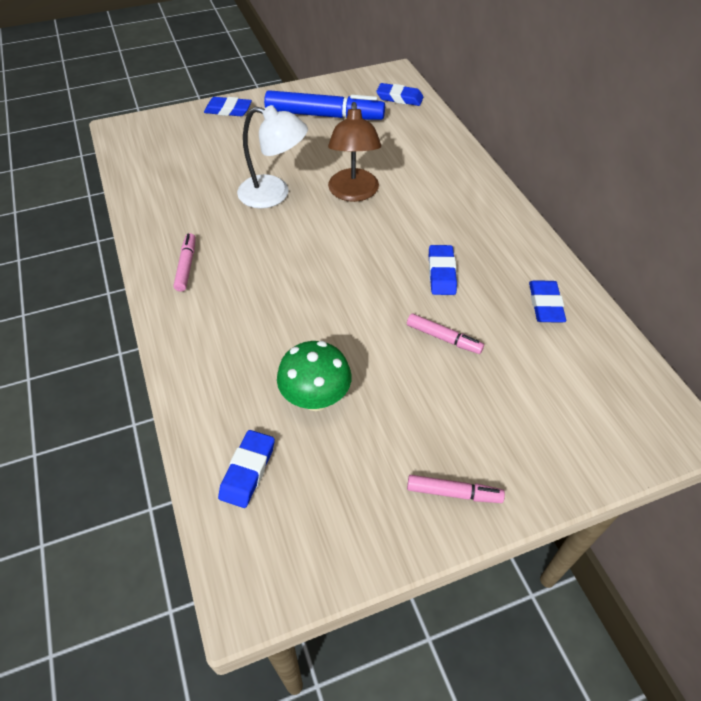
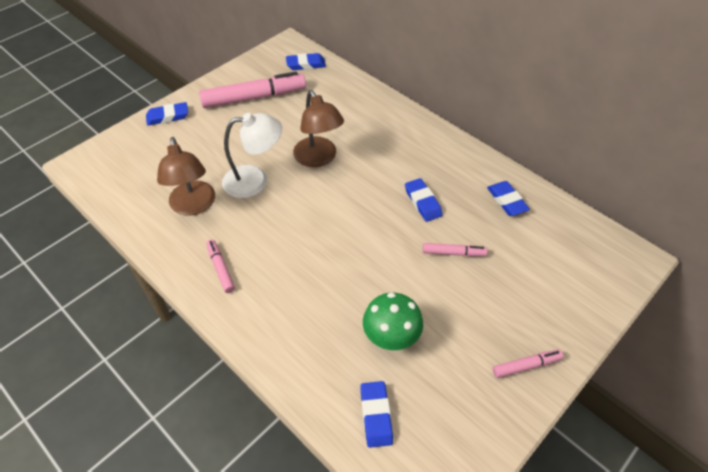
camera: 25 degrees left, 0 degrees up
blue marker [264,90,385,120] -> pink marker [199,72,306,108]
none -> brown lamp [157,137,215,216]

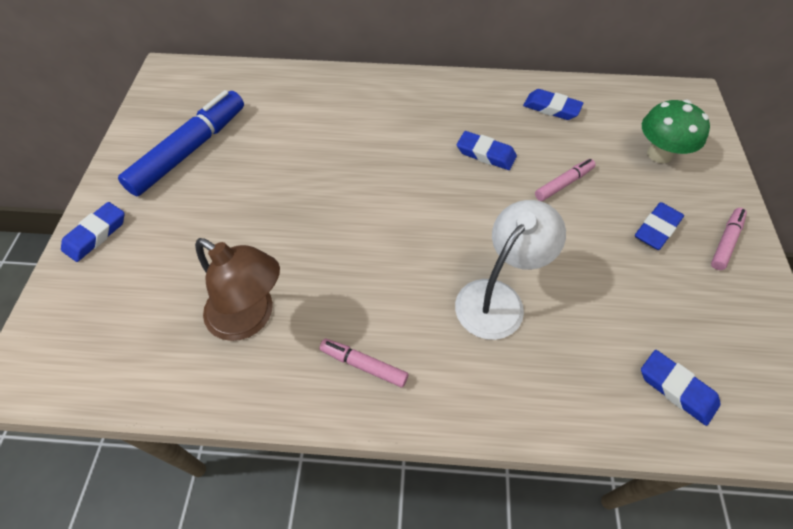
camera: 40 degrees left, 5 degrees up
pink marker [199,72,306,108] -> blue marker [118,90,244,196]
white lamp [222,113,282,198] -> white lamp moved to [455,200,566,340]
blue eraser [286,53,326,70] -> blue eraser moved to [635,202,684,250]
brown lamp [293,90,344,167] -> none
green mushroom [363,292,423,350] -> green mushroom moved to [642,100,710,163]

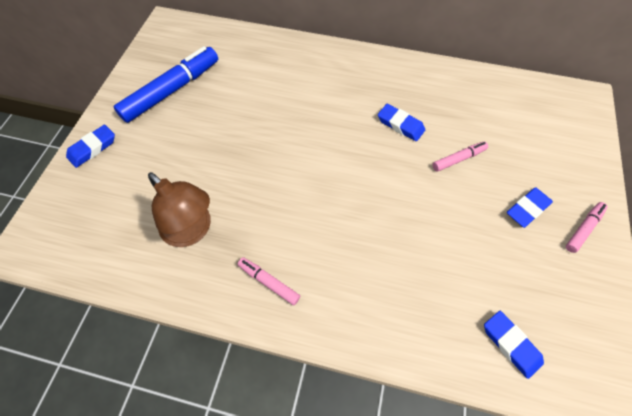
camera: 10 degrees right, 5 degrees up
white lamp [455,200,566,340] -> none
blue eraser [523,89,583,120] -> none
green mushroom [642,100,710,163] -> none

